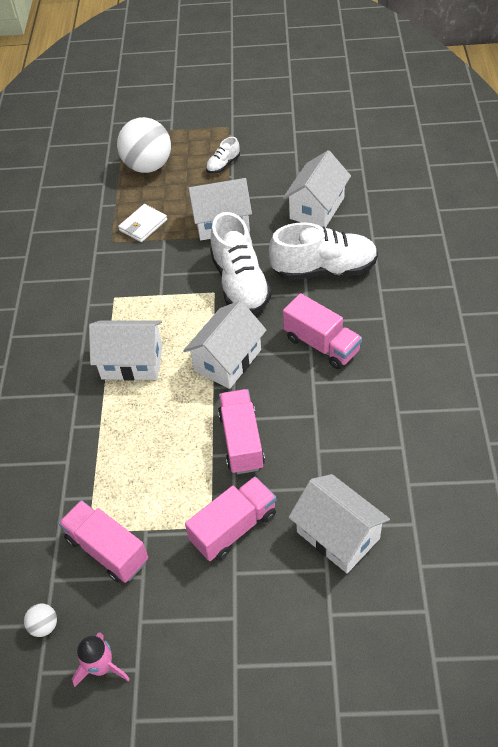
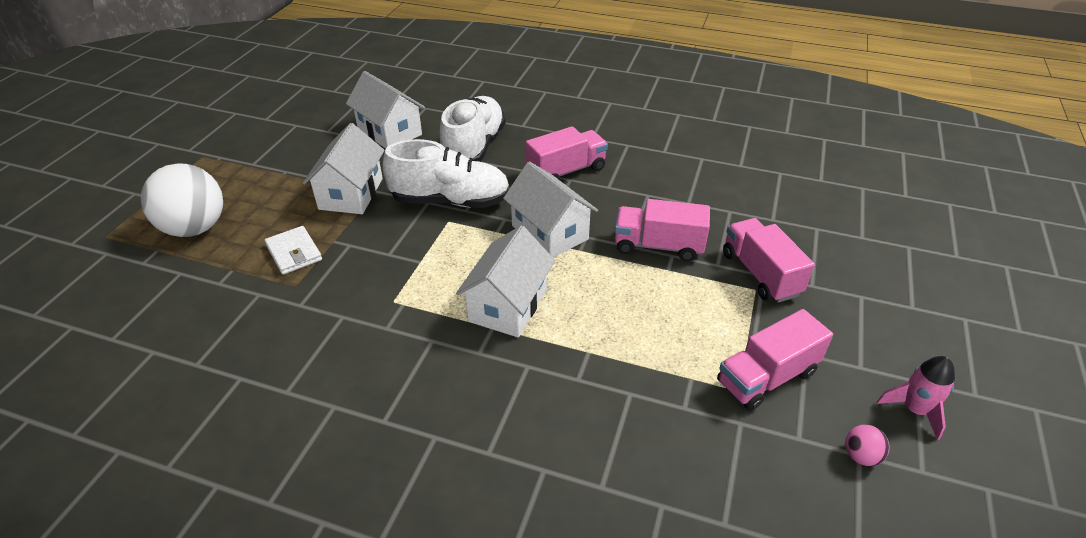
camera: 75 degrees left, 10 degrees down
white ball [24,603,57,637] -> pink ball [845,425,890,466]
white shoe [206,137,240,174] -> none
white house [289,474,390,573] -> none

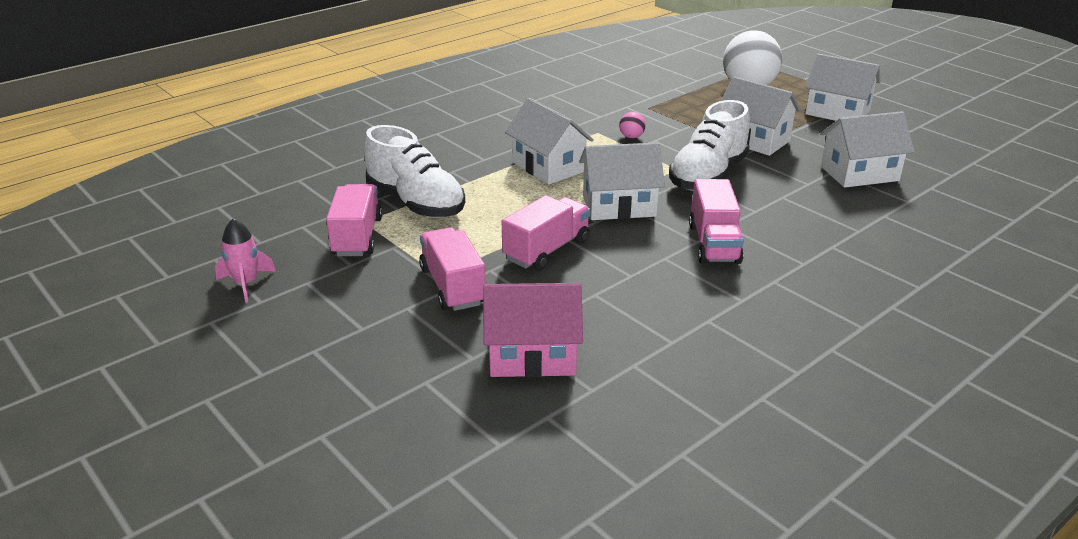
camera: 120 degrees right, 10 degrees down
white wallet [265,226,322,275] -> none
white shoe [440,96,506,162] -> white shoe moved to [364,125,465,218]
pink truck [723,218,815,303] -> pink truck turned 120 degrees counterclockwise [419,227,486,311]
pink ball [845,425,890,466] -> pink ball moved to [619,112,646,138]
none -> pink house [483,283,583,378]
none -> white house [805,54,880,121]

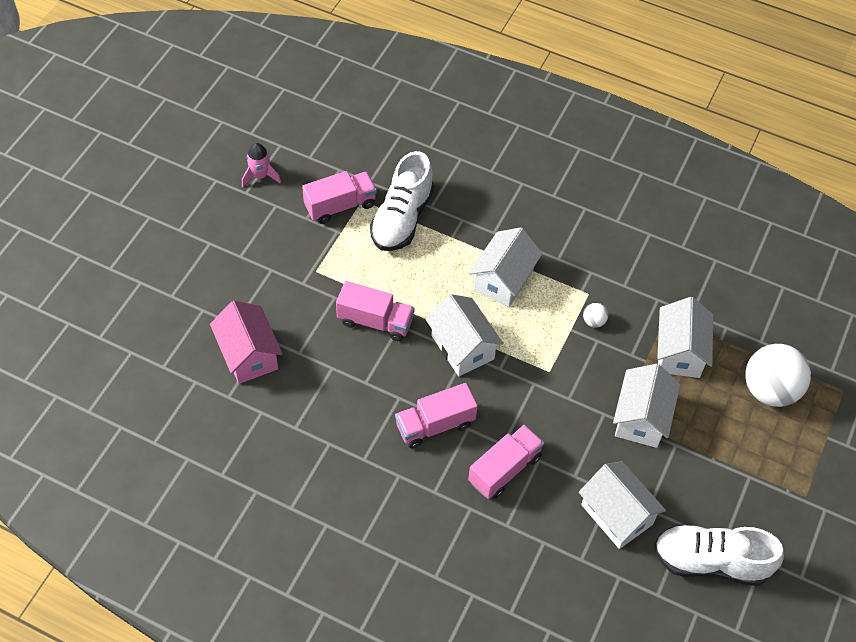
camera: 65 degrees right, 25 degrees up
pink truck [419,227,486,311] -> pink truck moved to [468,425,544,499]
pink ball [619,112,646,138] -> white ball [583,303,608,328]
white shoe [669,100,750,191] -> white shoe moved to [654,524,784,586]
white house [805,54,880,121] -> white house moved to [657,297,713,378]

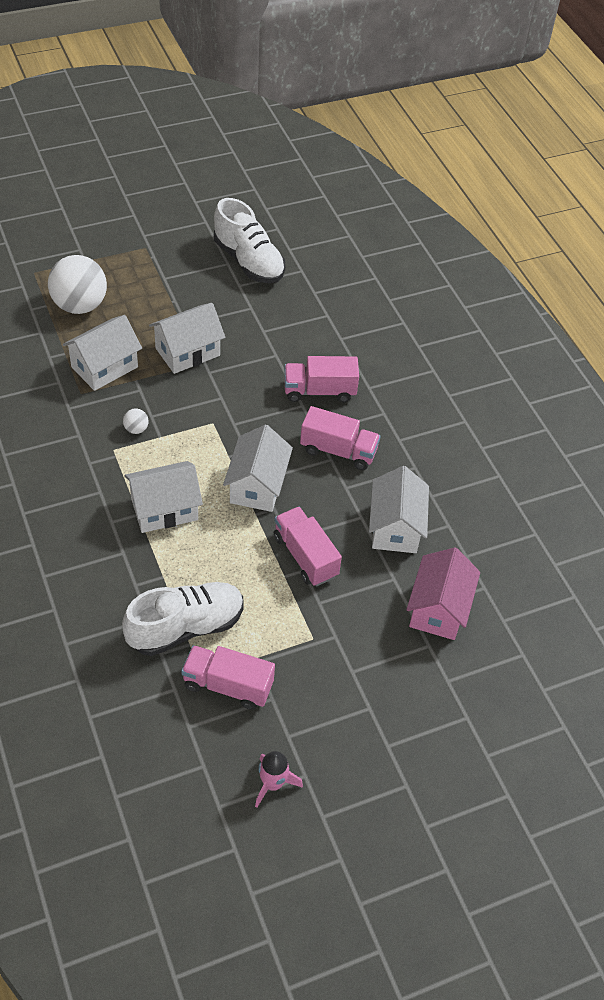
camera: 140 degrees left, 5 degrees down
white house [579,461,666,549] -> white house moved to [369,466,429,553]

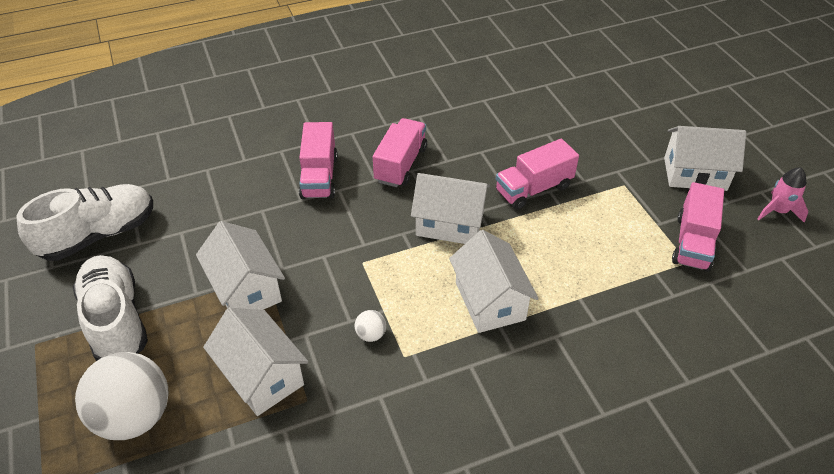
camera: 85 degrees left, 5 degrees down
white shoe [122,582,244,656] -> white shoe moved to [73,255,148,361]
white house [369,466,429,553] -> white house moved to [664,126,747,191]
pink house [406,547,480,640] -> none

